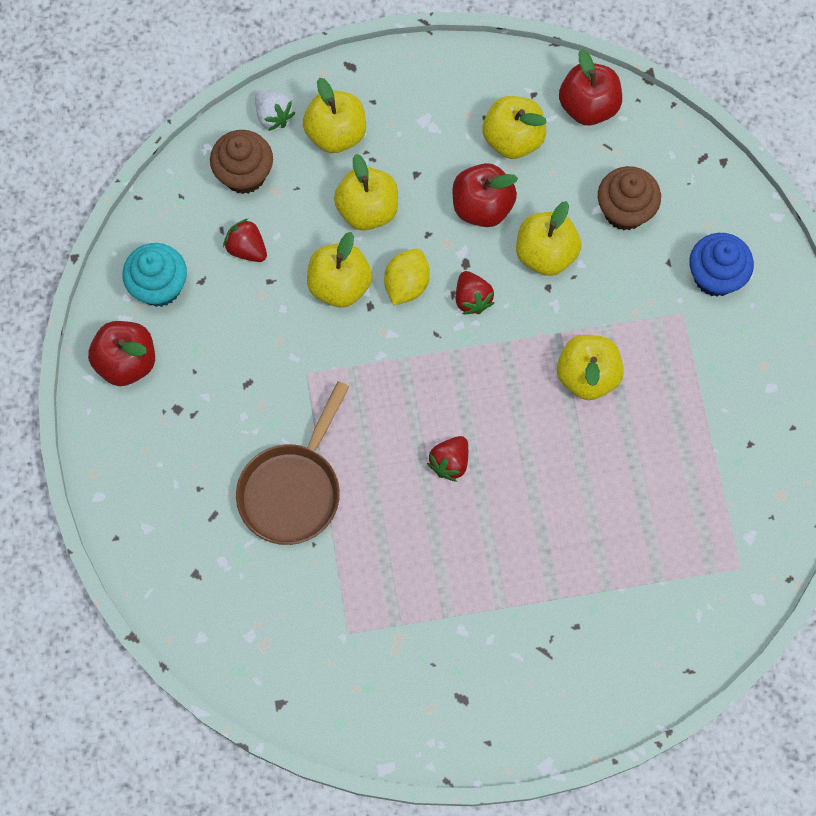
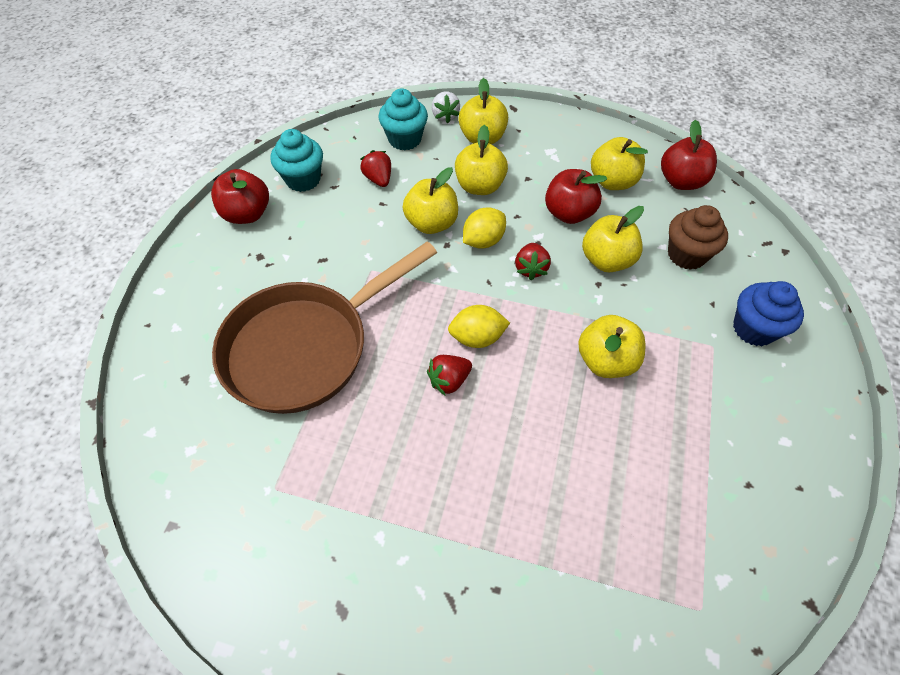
camera: 25 degrees right, 15 degrees down
brown cupcake [210,130,273,194] -> turquoise cupcake [379,89,428,150]
brown pan [236,381,349,545] -> brown pan [212,242,437,414], size x1.51
none -> yellow lemon [448,305,510,348]

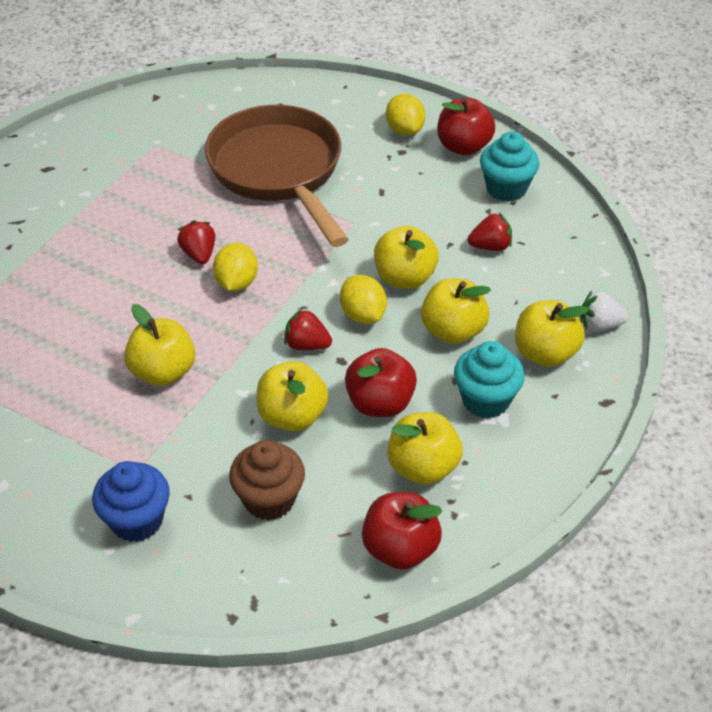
camera: 105 degrees right, 10 degrees down
turquoise cupcake [379,89,428,150] -> turquoise cupcake moved to [454,341,525,419]
none -> yellow lemon [386,94,425,136]

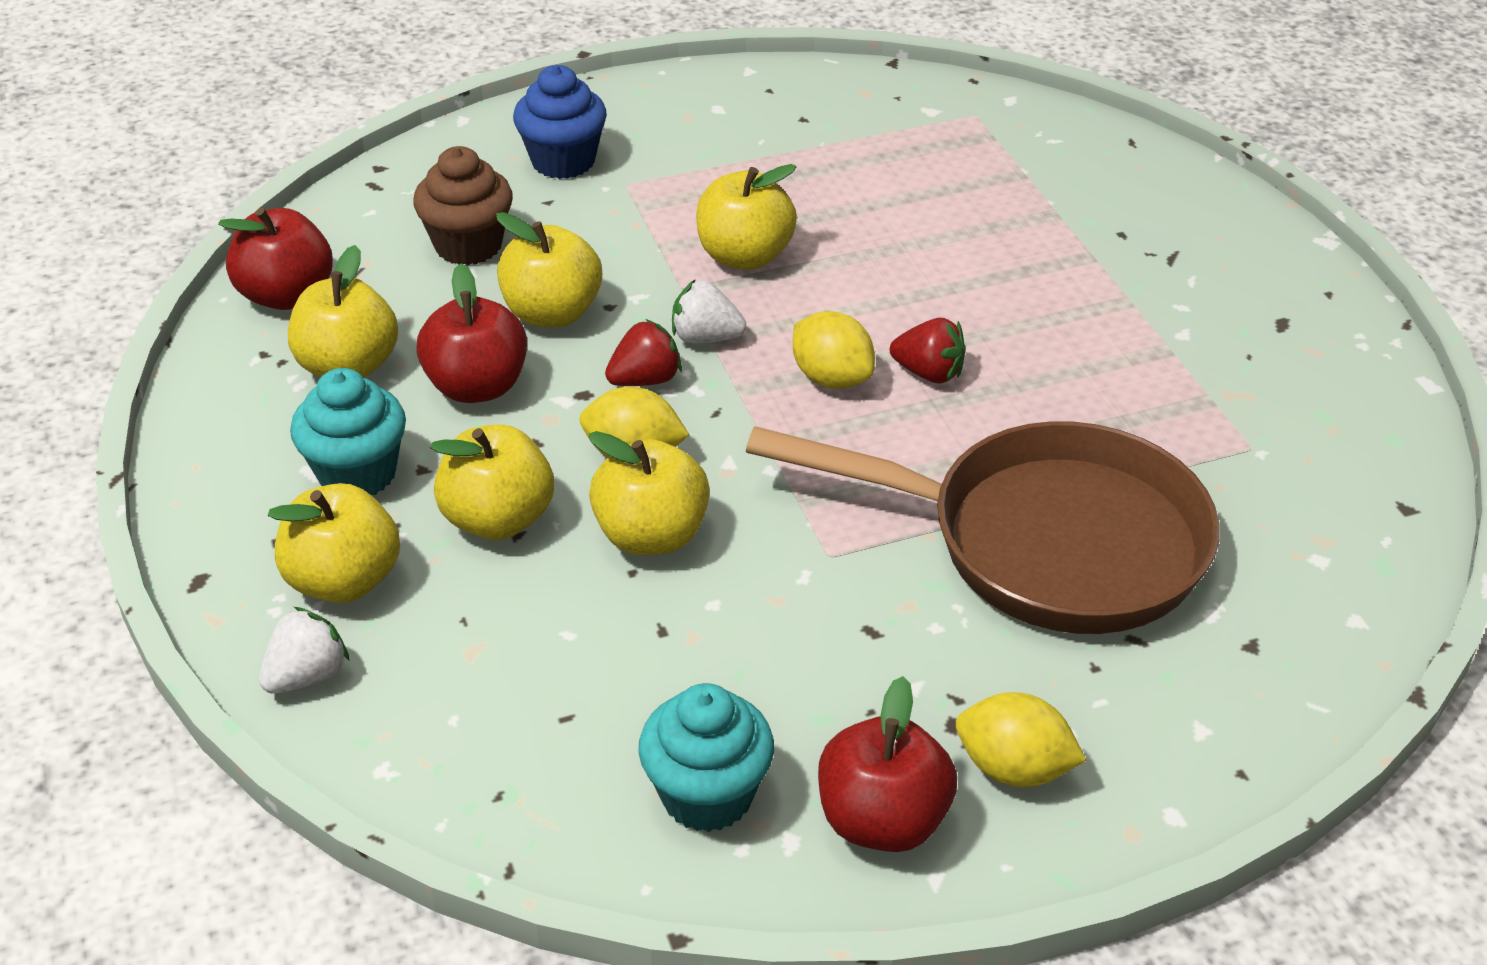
camera: 130 degrees right, 5 degrees down
red strawberry [468,213,512,251] -> none
none -> white strawberry [672,279,746,344]

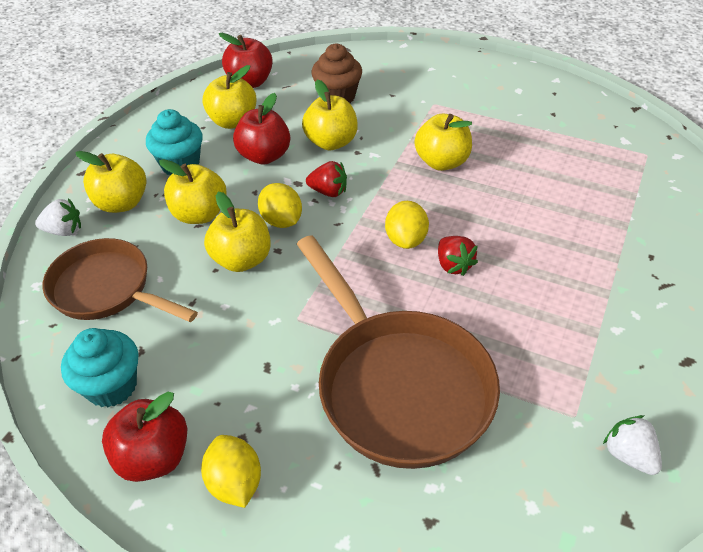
camera: 45 degrees right, 5 degrees up
blue cupcake [513,65,607,179] -> none
white strawberry [672,279,746,344] -> white strawberry moved to [603,415,662,475]
none -> brown pan [43,238,198,322]

